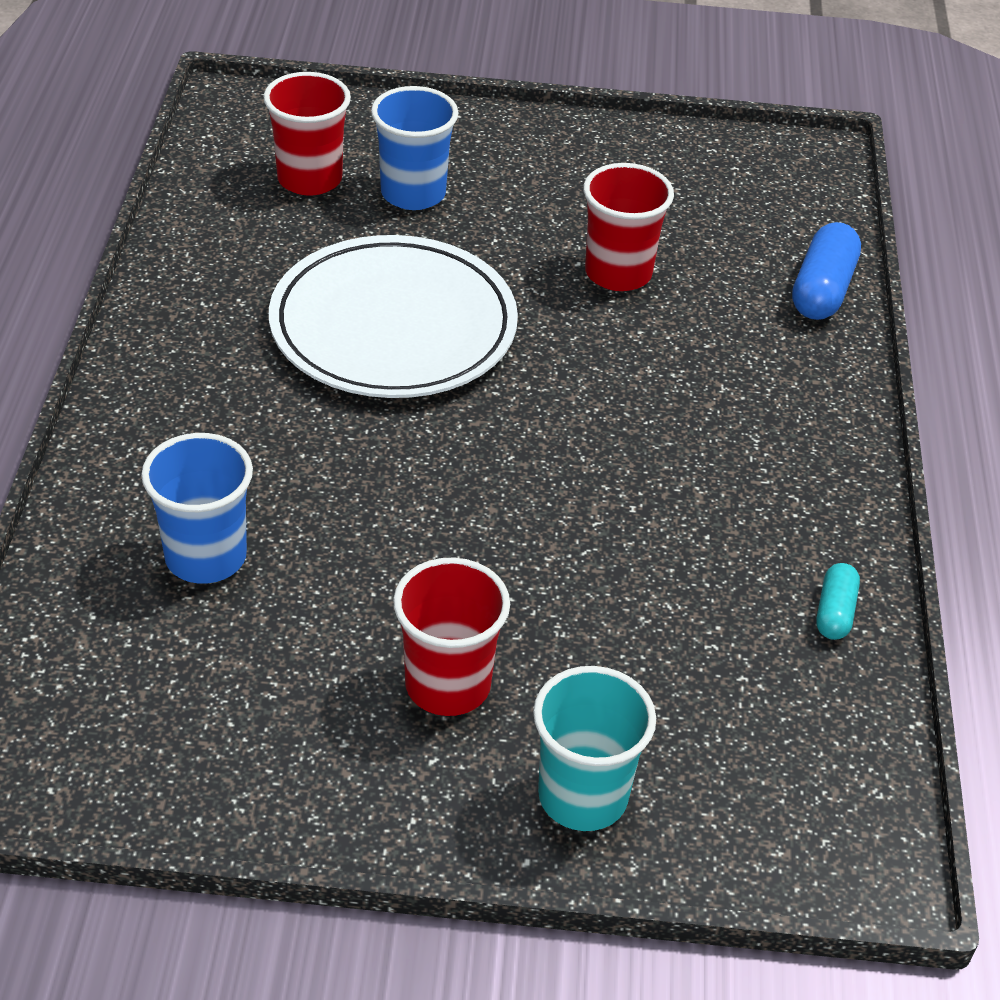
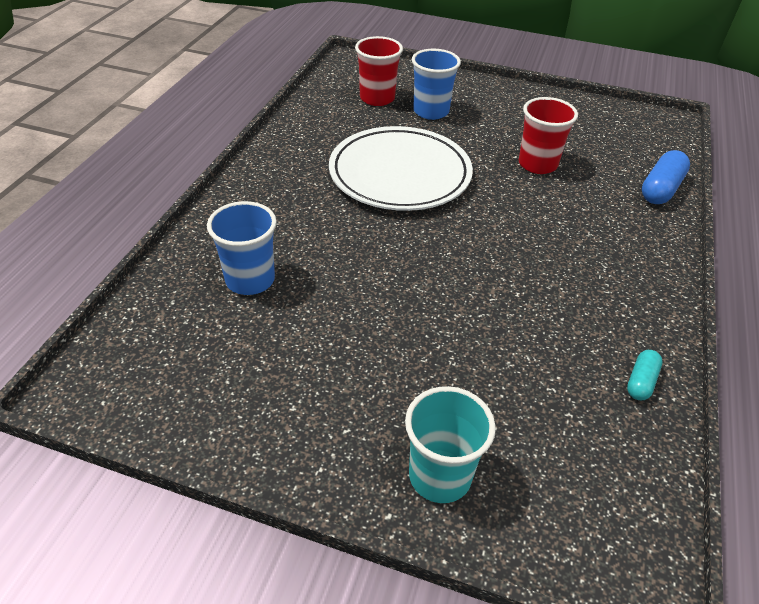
camera: 15 degrees right, 0 degrees up
red cup [393,558,510,716] -> none

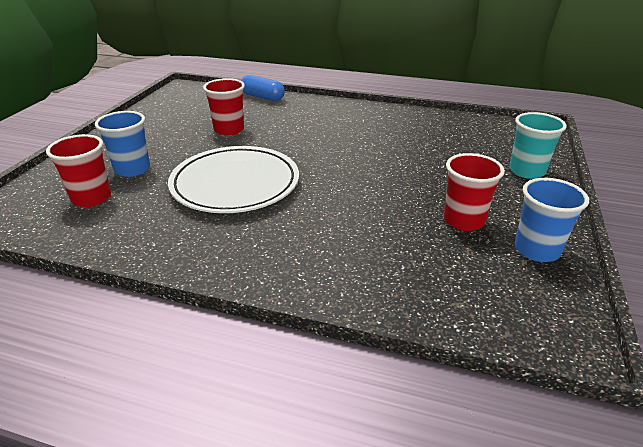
camera: 90 degrees left, 10 degrees down
blue cup [207,201,277,295] -> blue cup moved to [514,178,589,262]
turquoise capsule [627,350,663,400] -> none
none -> red cup [444,153,505,231]

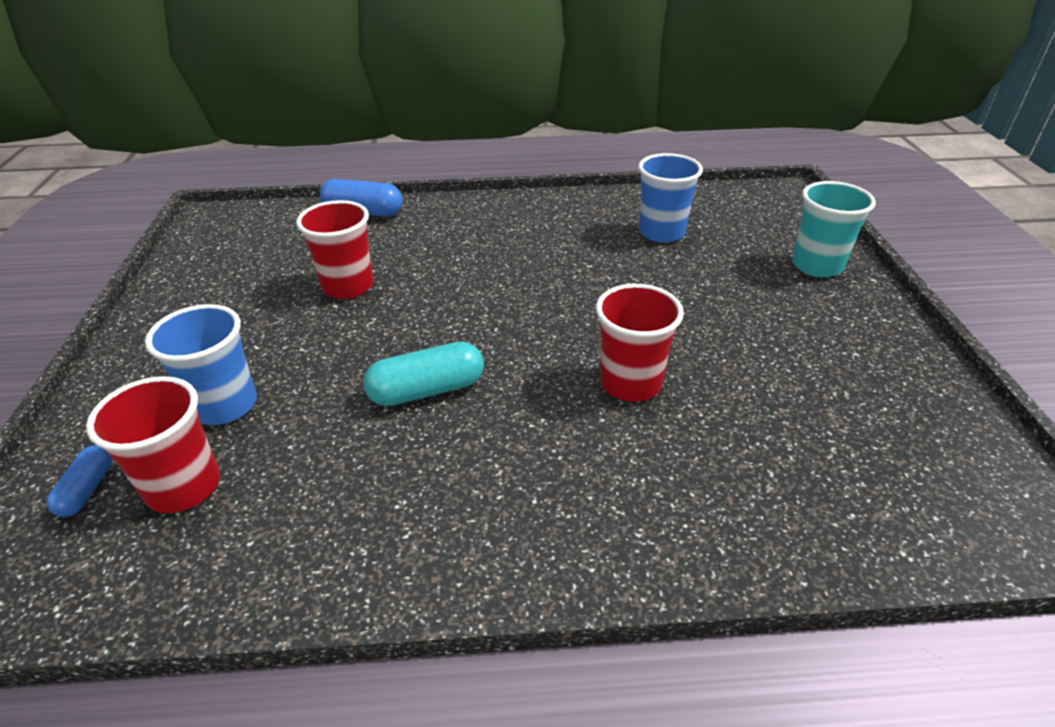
camera: 20 degrees left, 5 degrees up
white plate [168,146,299,213] -> turquoise capsule [363,341,484,406]
red cup [444,153,505,231] -> red cup moved to [596,284,684,402]
blue cup [514,178,589,262] -> blue cup moved to [638,153,703,243]
none -> blue capsule [47,445,112,517]

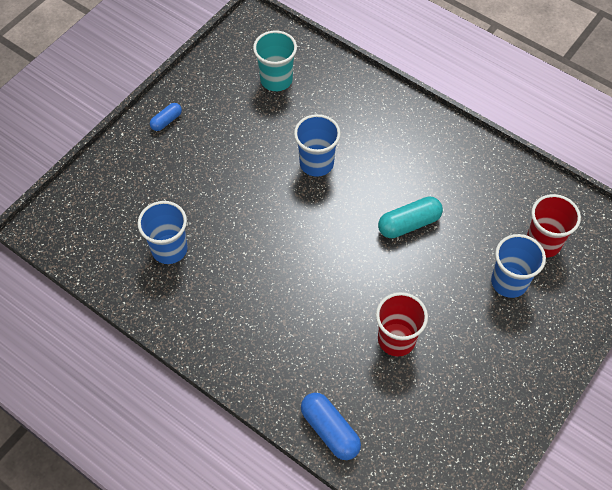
camera: 140 degrees left, 20 degrees up
blue capsule [47,445,112,517] -> blue capsule moved to [150,103,182,131]
turquoise capsule [363,341,484,406] -> turquoise capsule turned 45 degrees counterclockwise [378,196,443,238]
red cup [596,284,684,402] -> blue cup [294,114,341,177]
turquoise cup [792,181,876,277] -> turquoise cup moved to [253,30,297,91]

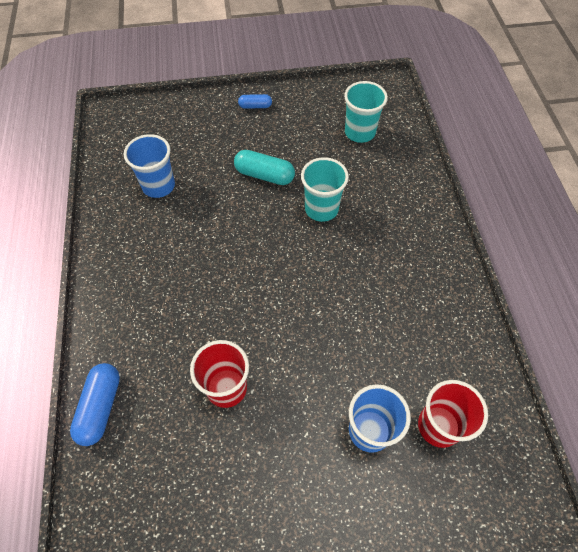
camera: 45 degrees right, 0 degrees up
blue cup [294,114,341,177] -> turquoise cup [301,157,349,222]
turquoise capsule [378,196,443,238] -> turquoise capsule moved to [234,150,295,185]

